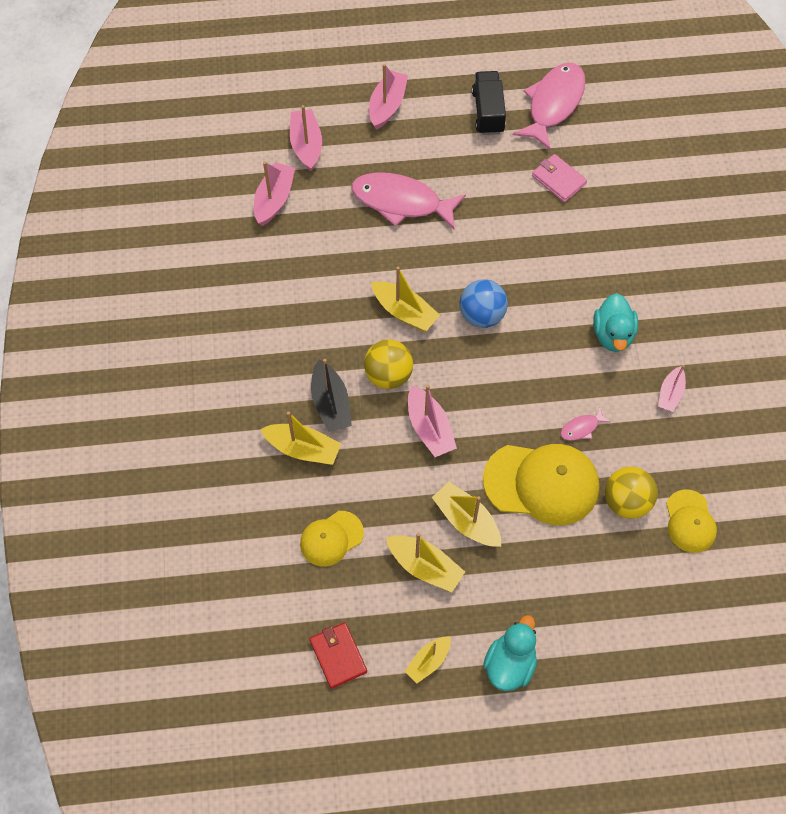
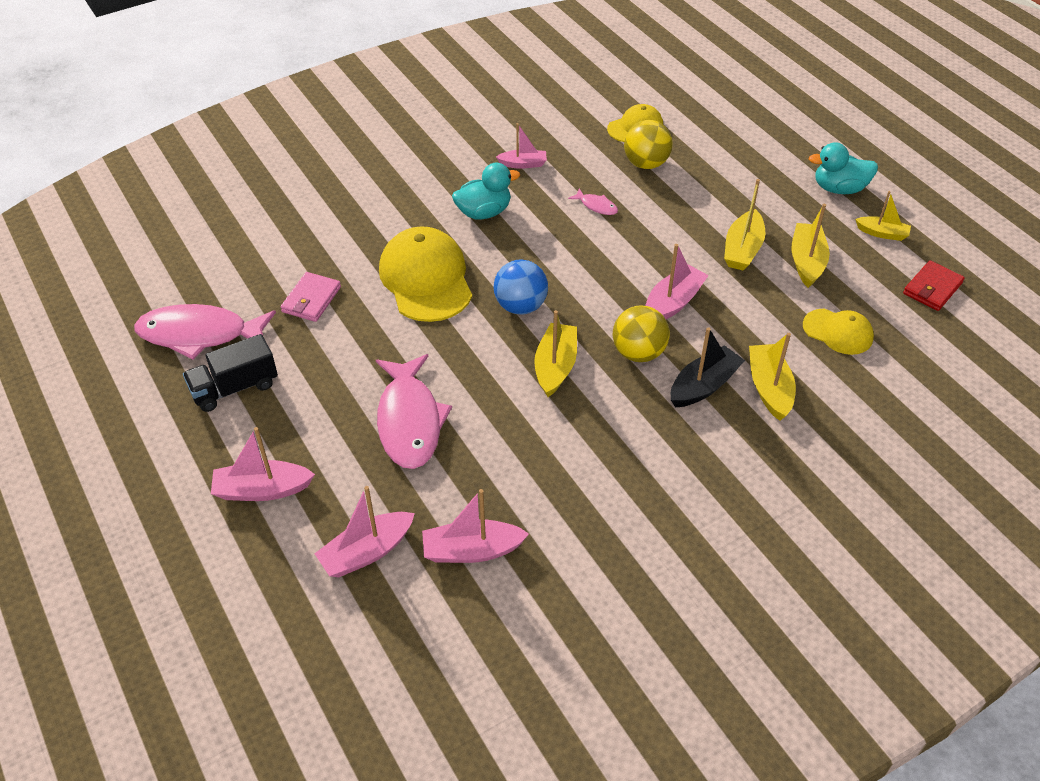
camera: 115 degrees left, 15 degrees down
yellow cap [483,444,599,525] -> yellow cap moved to [379,226,472,322]

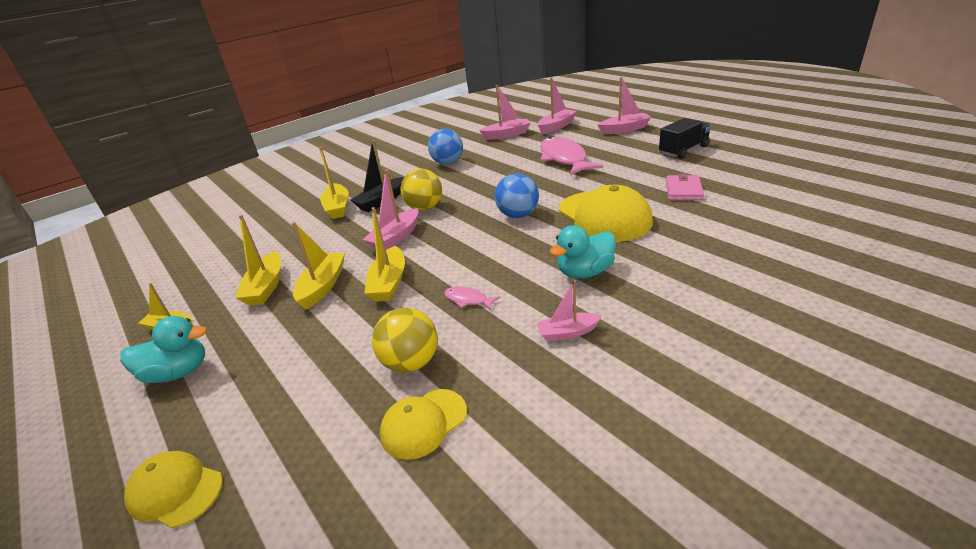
camera: 175 degrees right, 15 degrees down
pink fish [134,304,276,360] -> none
yellow boat [534,310,577,397] -> yellow boat moved to [365,207,405,302]
yellow cap [803,309,874,355] -> yellow cap moved to [124,451,223,528]
red wallet [903,260,965,311] -> none
none -> blue ball [428,129,463,165]

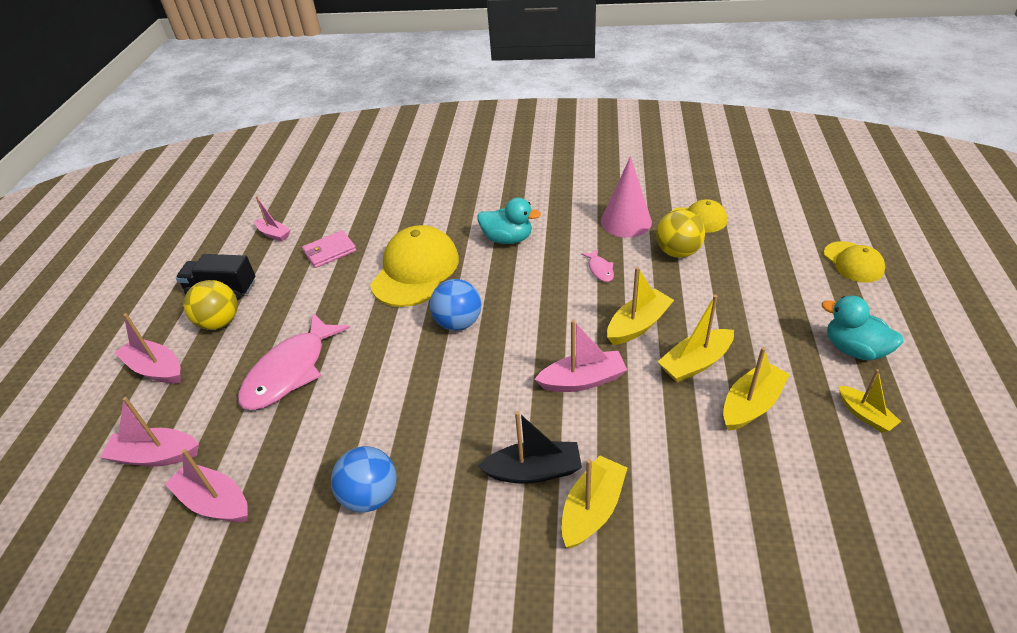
camera: 135 degrees left, 10 degrees up
yellow ball [401,169,442,210] -> yellow ball moved to [183,280,238,330]
pink boat [537,280,602,341] -> pink boat moved to [255,196,290,242]
none -> pink cone [601,156,652,238]

